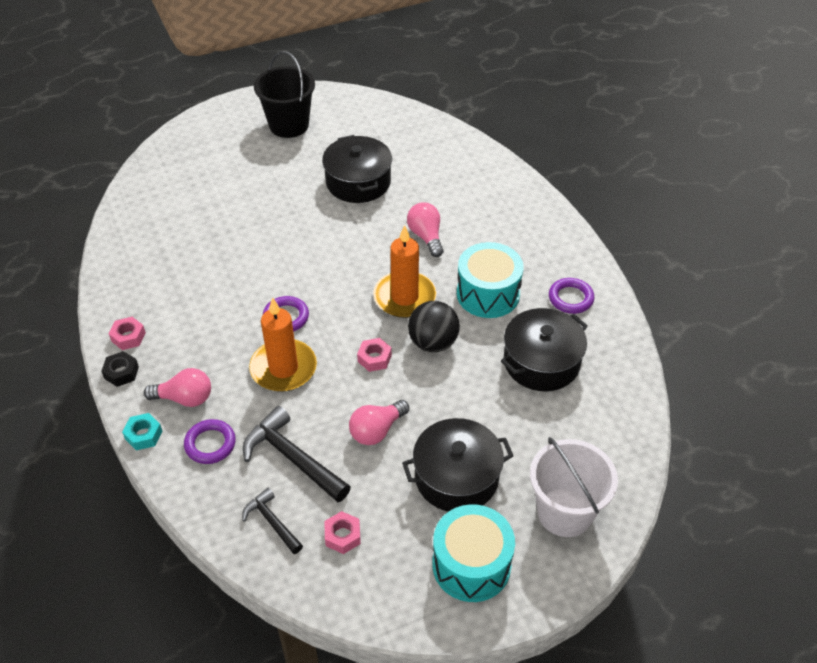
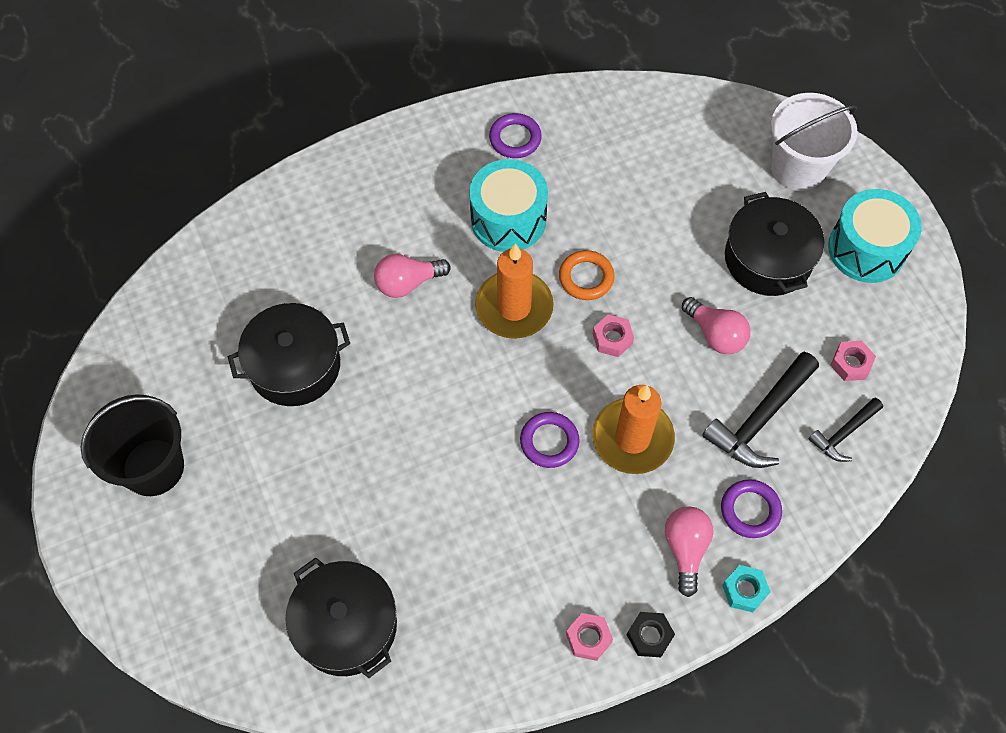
camera: 90 degrees left, 15 degrees up
black ball [408,301,460,352] -> orange ring [559,250,615,300]
black pot [501,308,588,391] -> black pot moved to [285,558,397,678]

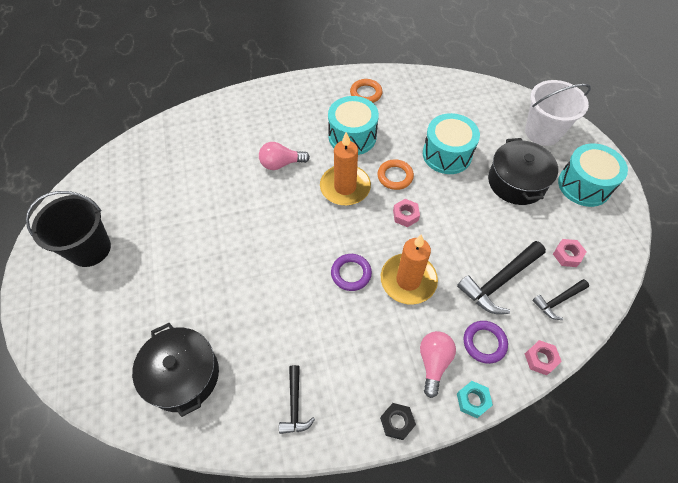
camera: 10 degrees right, 5 degrees down
black pot [228,303,350,406] -> none
purple ring [489,113,542,158] -> orange ring [350,79,382,103]
pink nut [566,613,613,661] -> pink nut moved to [525,340,562,375]
pink light bulb [682,297,751,354] -> none
none -> black hammer [279,365,315,434]
none -> turquoise drum [423,113,480,174]

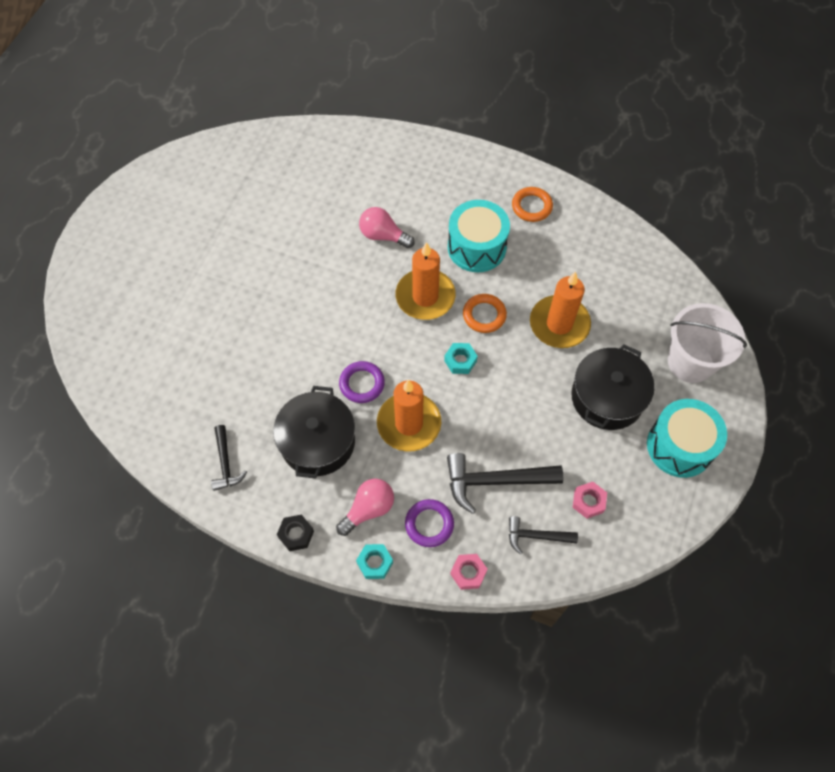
camera: 35 degrees right, 5 degrees up
black bucket [26,191,111,267] -> none
black pot [132,323,219,417] -> black pot moved to [273,386,355,479]
black hammer [279,365,315,434] -> black hammer turned 45 degrees counterclockwise [211,425,247,491]
pink nut [393,199,420,227] -> turquoise nut [444,343,478,374]
turquoise drum [423,113,480,174] -> orange candle [530,271,591,348]

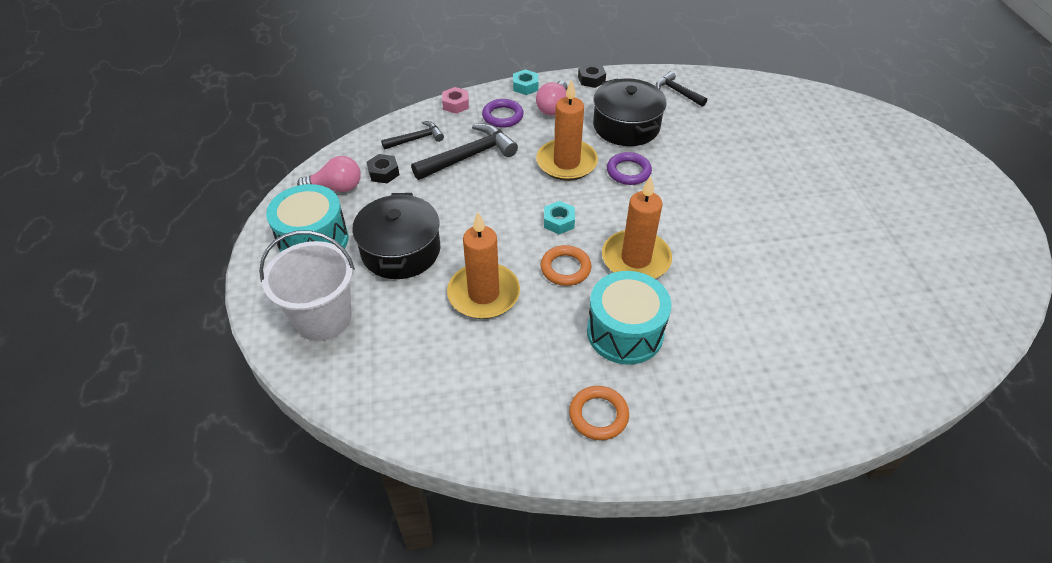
camera: 150 degrees right, 15 degrees down
pink light bulb [359,207,415,248] -> pink light bulb moved to [297,156,361,192]
pink nut [573,482,607,519] -> black nut [366,154,399,183]

